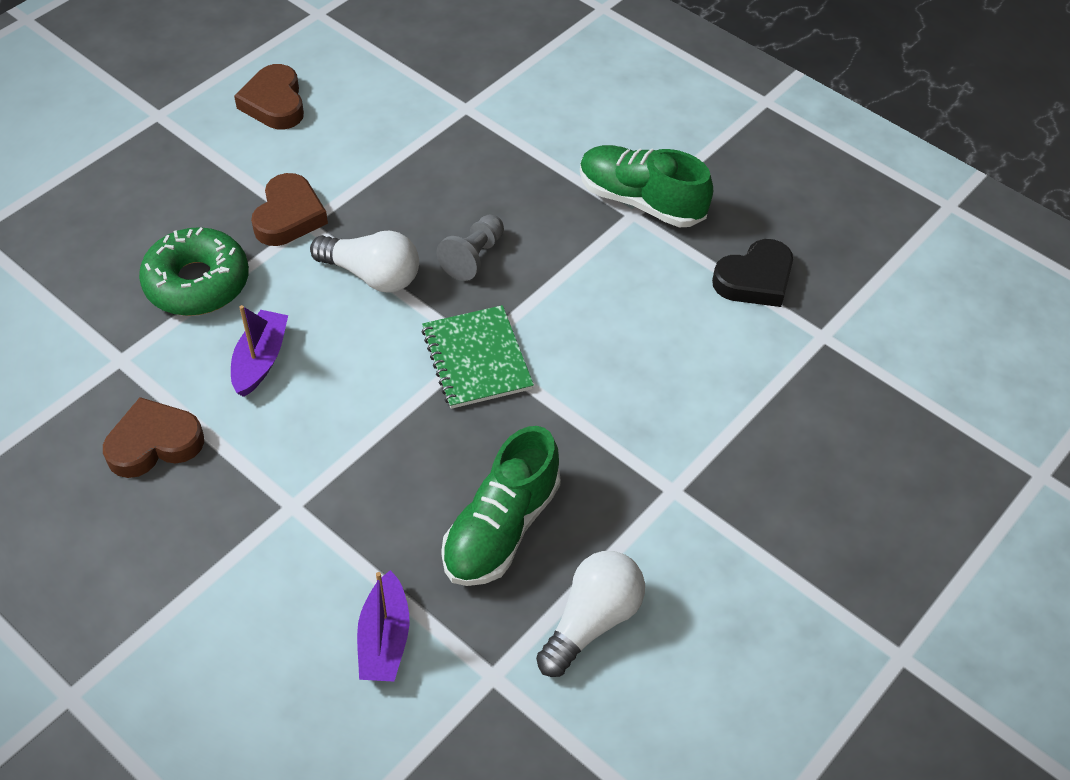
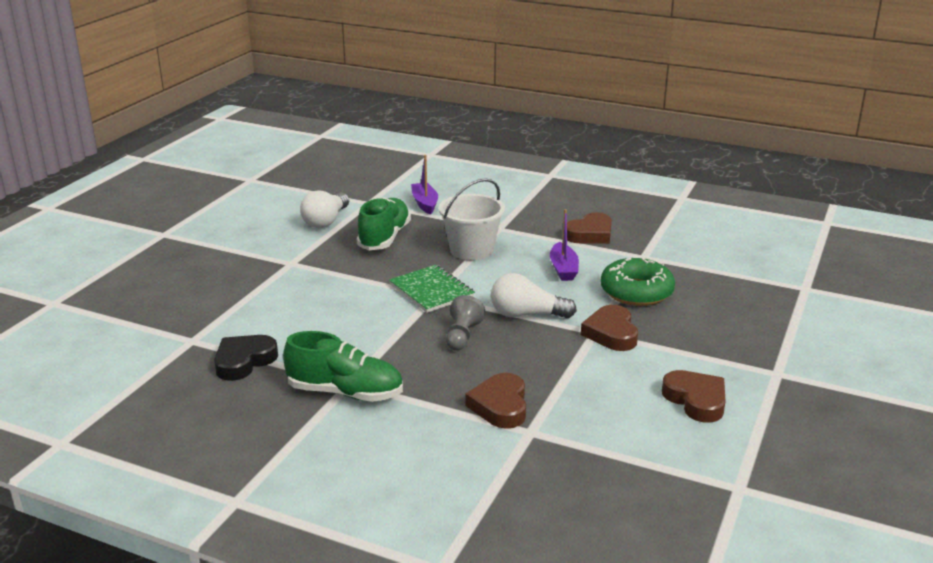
camera: 165 degrees right, 25 degrees down
none -> white bucket [439,178,505,260]
none -> brown heart [466,373,526,429]

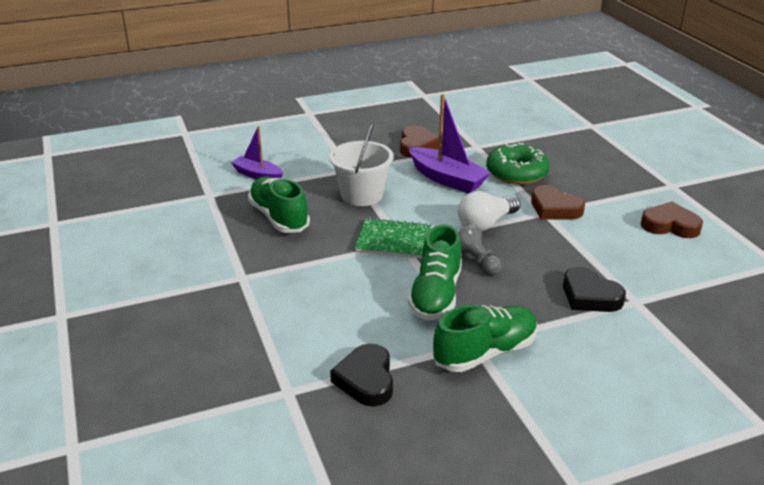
camera: 45 degrees left, 5 degrees up
white light bulb [300,190,349,228] -> none
brown heart [466,373,526,429] -> black heart [563,267,626,312]
purple boat [550,209,579,281] -> purple boat [408,94,491,193], size x1.58
none -> green shoe [408,225,462,320]

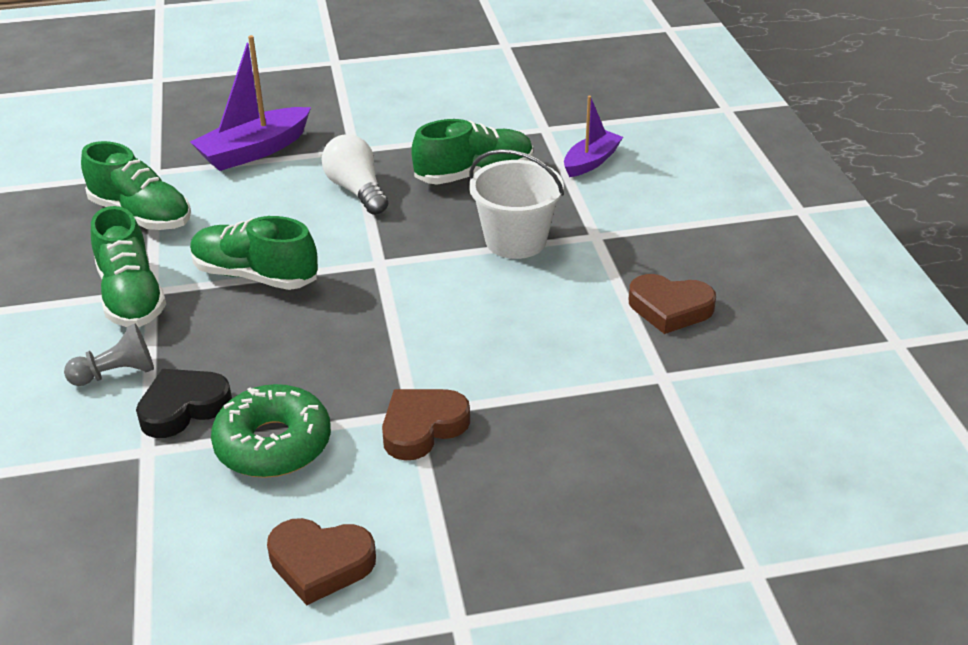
camera: 100 degrees right, 5 degrees up
black heart [330,344,393,406] -> green shoe [81,141,191,230]
green notebook [355,218,431,259] -> none
purple boat [408,94,491,193] -> purple boat moved to [190,35,311,171]
white light bulb [458,191,521,231] -> white light bulb moved to [321,134,388,215]
grey pawn [458,224,502,275] -> grey pawn moved to [64,324,154,386]
green donut [486,143,550,185] -> green donut moved to [211,384,331,478]
brown heart [641,202,703,238] -> brown heart turned 75 degrees clockwise [267,518,376,605]

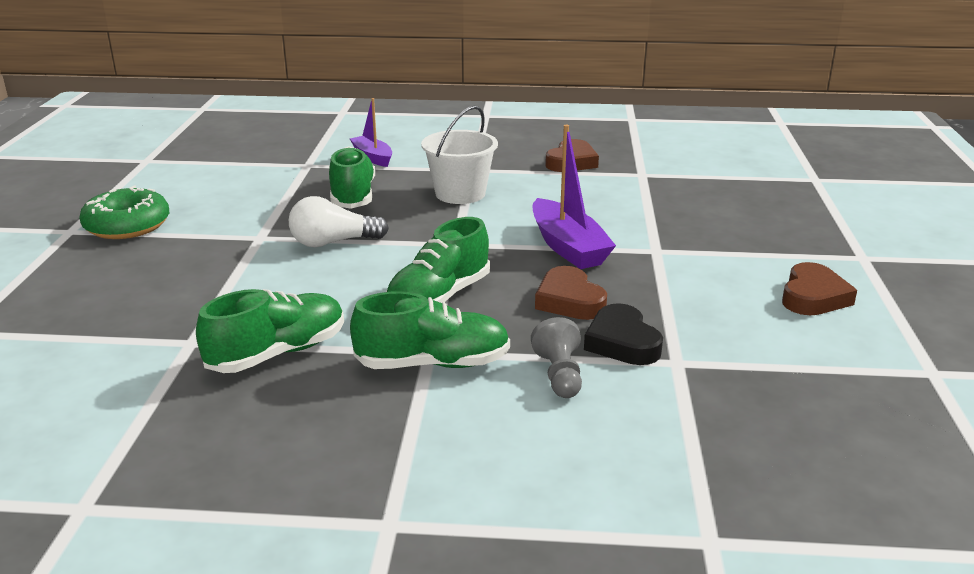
camera: 75 degrees left, 10 degrees down
purple boat [190,35,311,171] -> purple boat moved to [532,125,616,269]
green donut [211,384,331,478] -> green donut moved to [79,185,169,239]
brown heart [382,389,470,461] -> brown heart moved to [535,266,607,320]

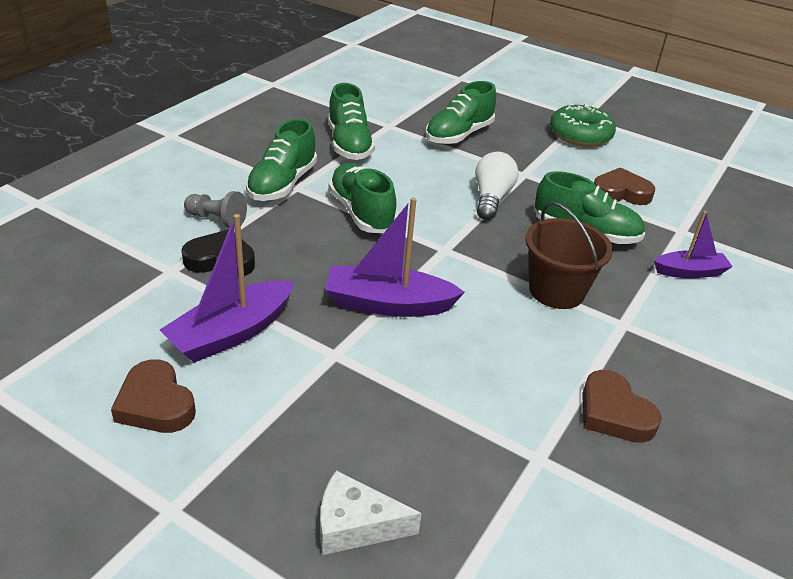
camera: 115 degrees right, 10 degrees up
white bucket [421,105,498,204] -> brown bucket [525,202,613,309]
brown heart [535,266,607,320] -> brown heart moved to [594,167,655,205]
none -> purple boat [160,214,294,363]
none -> white cheese [320,470,422,555]
none -> green shoe [426,81,496,145]

